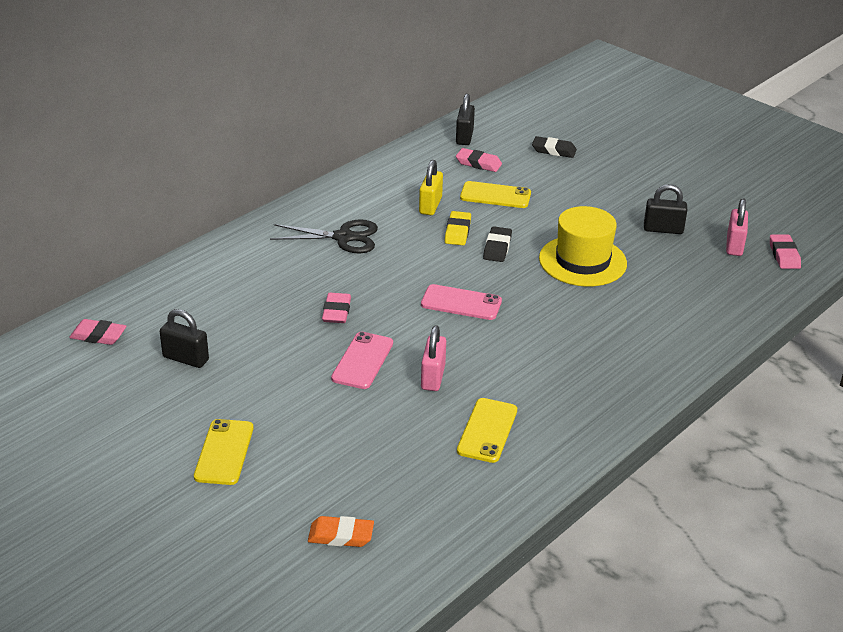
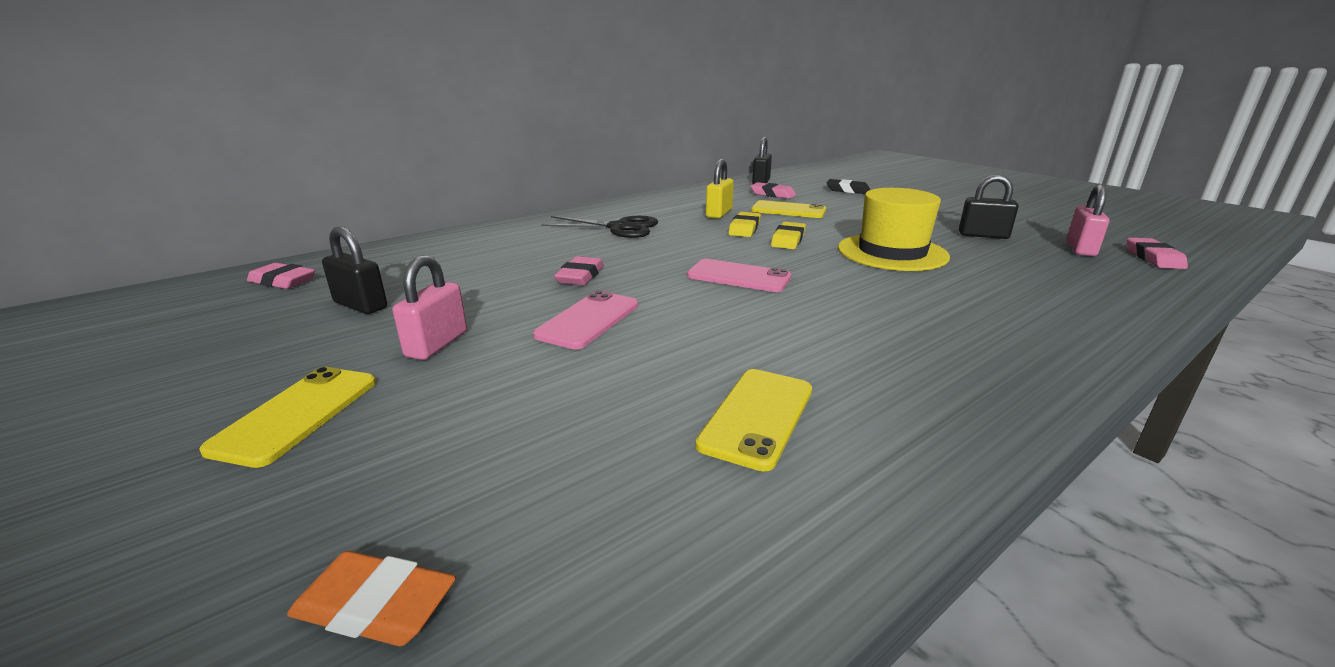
camera: 10 degrees right, 10 degrees down
pink padlock [421,325,446,391] -> pink padlock moved to [393,255,467,360]
black eraser [483,226,512,262] -> yellow eraser [771,222,806,249]

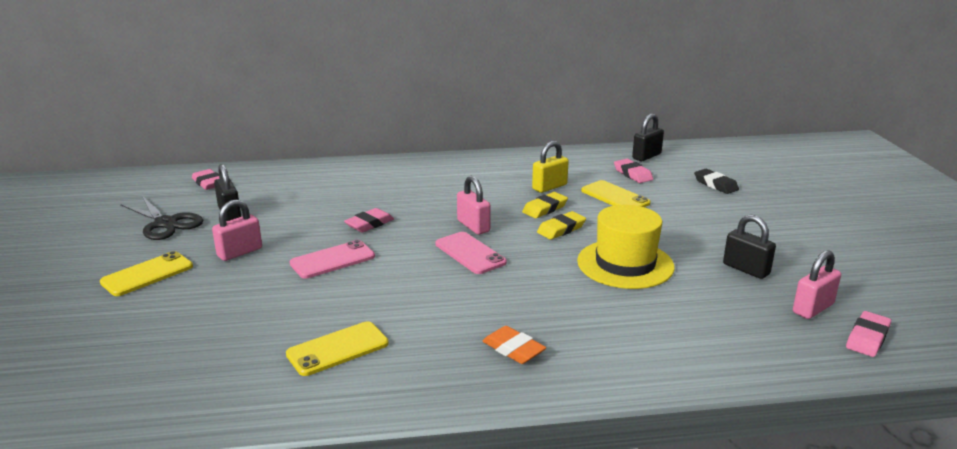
camera: 30 degrees right, 0 degrees up
orange eraser [287,551,456,646] -> orange eraser moved to [482,326,546,364]
black scissors [541,216,658,238] -> black scissors moved to [120,196,203,240]
none -> pink padlock [457,176,491,235]

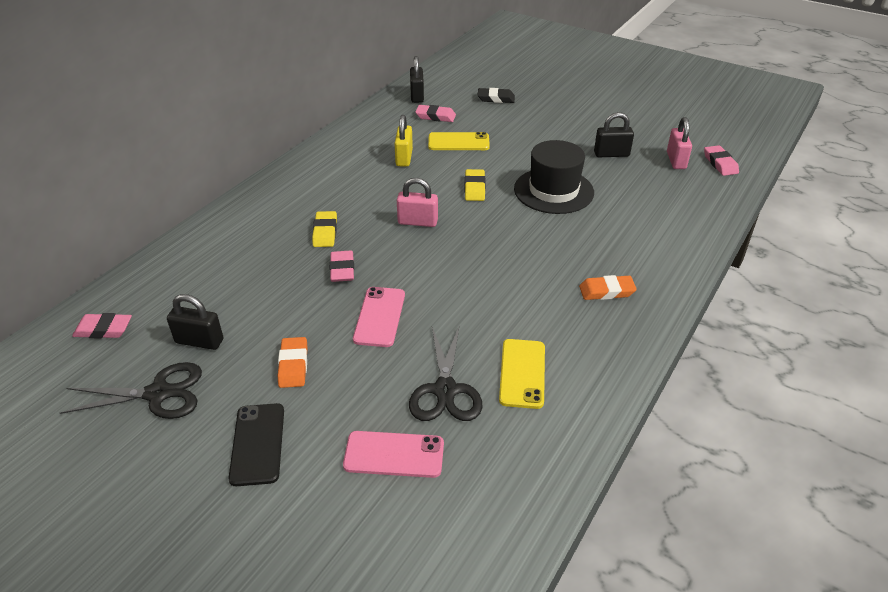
camera: 50 degrees left, 15 degrees up
yellow phone [100,251,193,296] -> black phone [229,403,284,486]
pink padlock [212,200,262,261] -> orange eraser [278,337,308,388]
pink phone [435,232,507,274] -> pink phone moved to [343,431,444,478]
yellow eraser [522,192,568,218] -> yellow eraser moved to [312,211,337,247]
yellow hat [577,205,674,289] -> black hat [514,140,594,214]
none -> black scissors [409,324,482,421]

